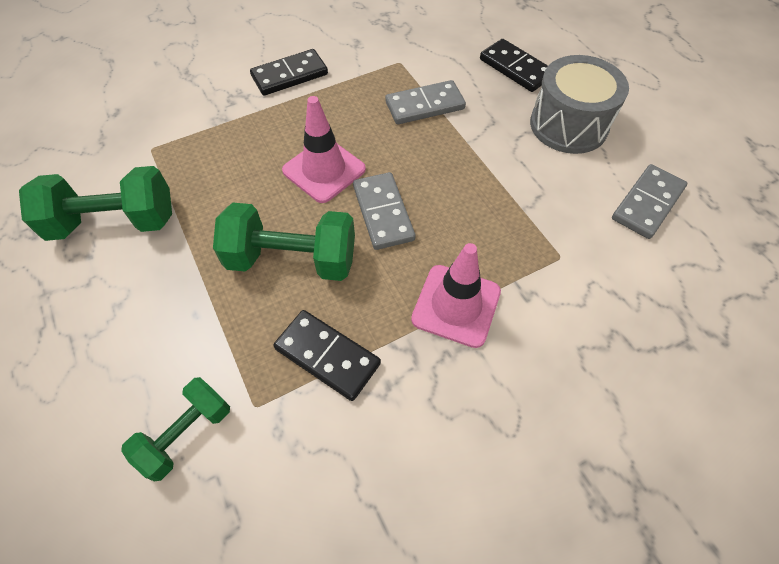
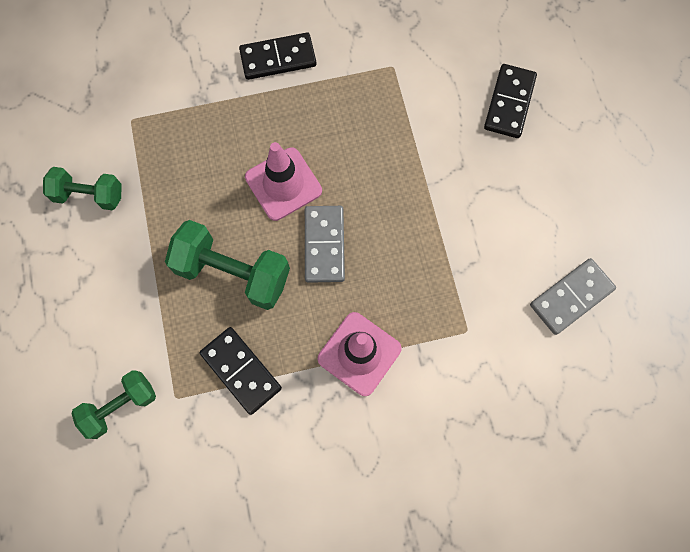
camera: 15 degrees right, 15 degrees up
green dumbbell [19,166,172,241] -> green dumbbell [43,167,122,211], size x0.63
grey domino [385,80,466,124] -> none
black domino [480,39,548,92] -> black domino turned 45 degrees clockwise [484,64,537,138]
grey drum [530,55,629,154] -> none

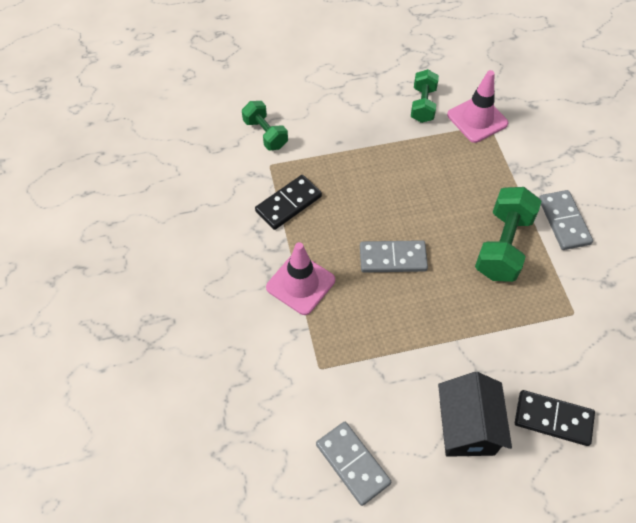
camera: 90 degrees right, 15 degrees down
green dumbbell [165,220,290,310] -> green dumbbell moved to [475,187,541,282]
black domino [239,33,316,80] -> grey domino [539,190,593,250]
pink traffic cone [245,142,322,221] -> pink traffic cone moved to [447,70,508,143]
none -> black house [438,372,512,457]

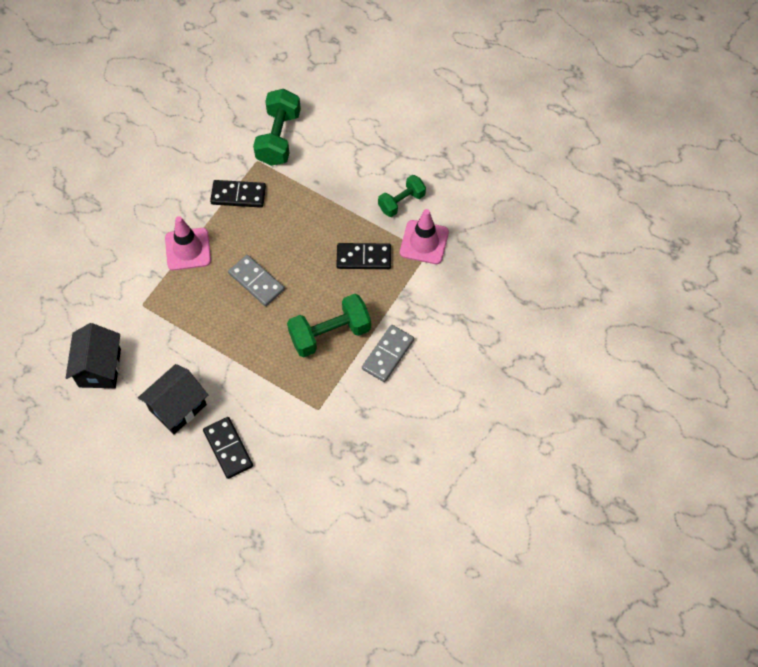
camera: 45 degrees right, 5 degrees up
green dumbbell [242,101,288,150] -> green dumbbell [253,89,301,166], size x1.58
grey domino [316,422,391,506] -> black house [66,323,121,388]
none -> black domino [336,243,391,269]

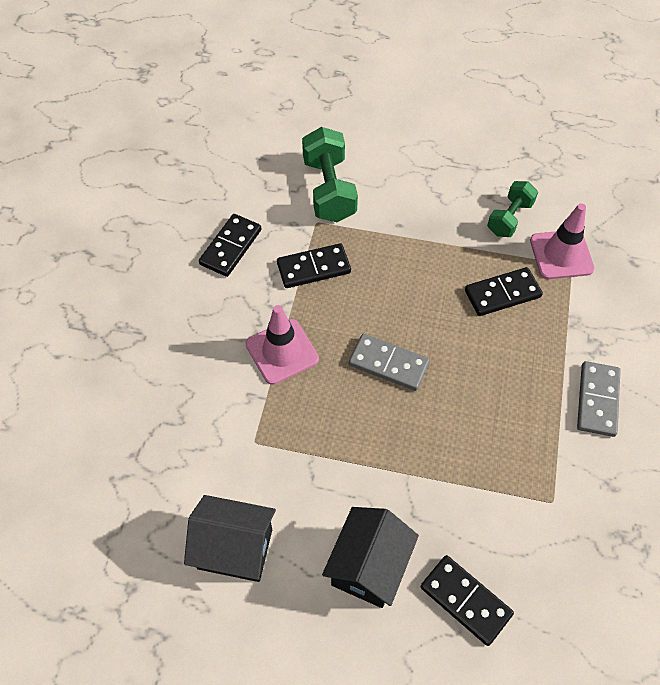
camera: 20 degrees left, 5 degrees down
black house [66,323,121,388] -> black house turned 60 degrees counterclockwise [184,495,276,582]
green dumbbell [287,294,371,357] -> none
none -> black domino [199,214,261,277]

